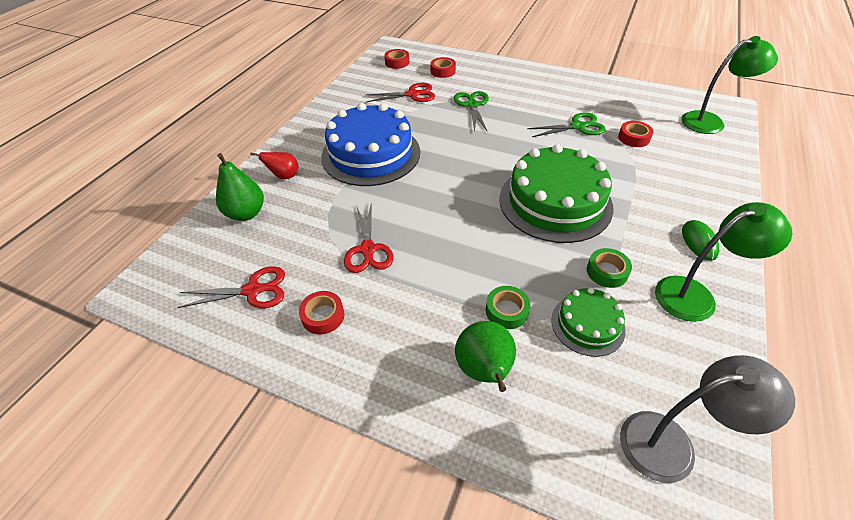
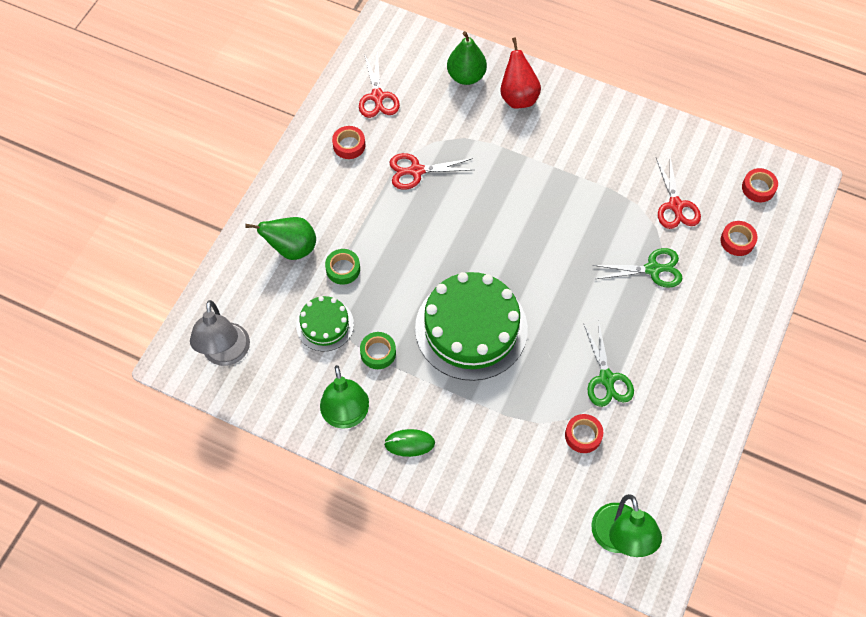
camera: 90 degrees right, 15 degrees up
red pear [250,152,299,179] -> red pear [500,37,541,109], size x1.52
blue cake [321,103,420,186] -> none

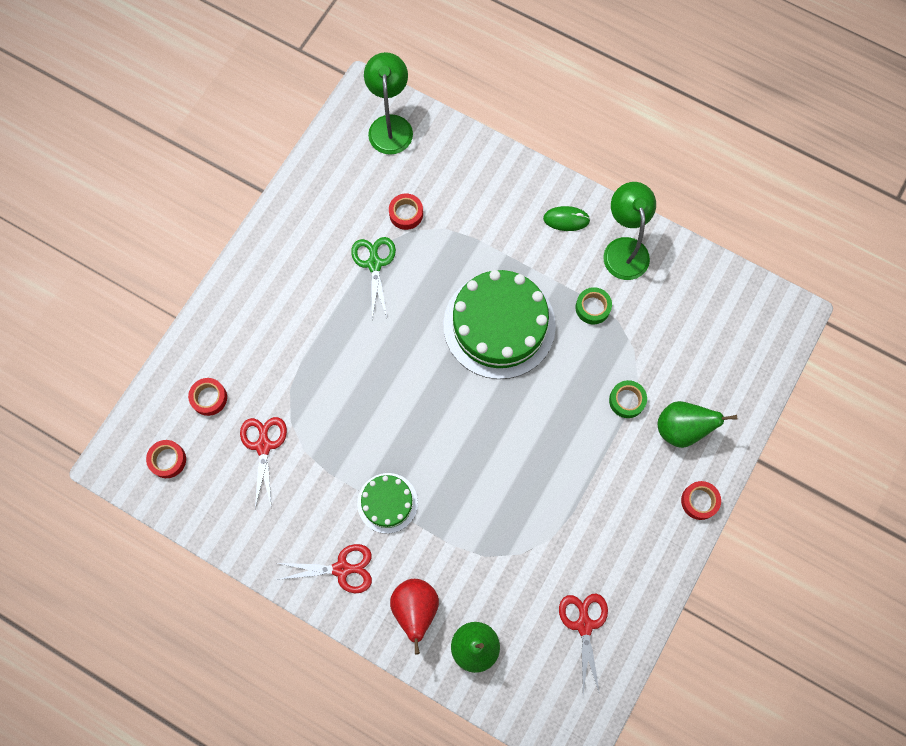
camera: 175 degrees left, 10 degrees up
grey lamp [190,300,250,366] -> none
green cake [296,296,354,351] -> green cake moved to [357,473,418,534]
red tape [332,126,365,159] -> red tape moved to [681,481,721,520]
red scissors [389,153,473,190] -> red scissors moved to [277,544,372,593]
green scissors [593,248,682,288] -> none

